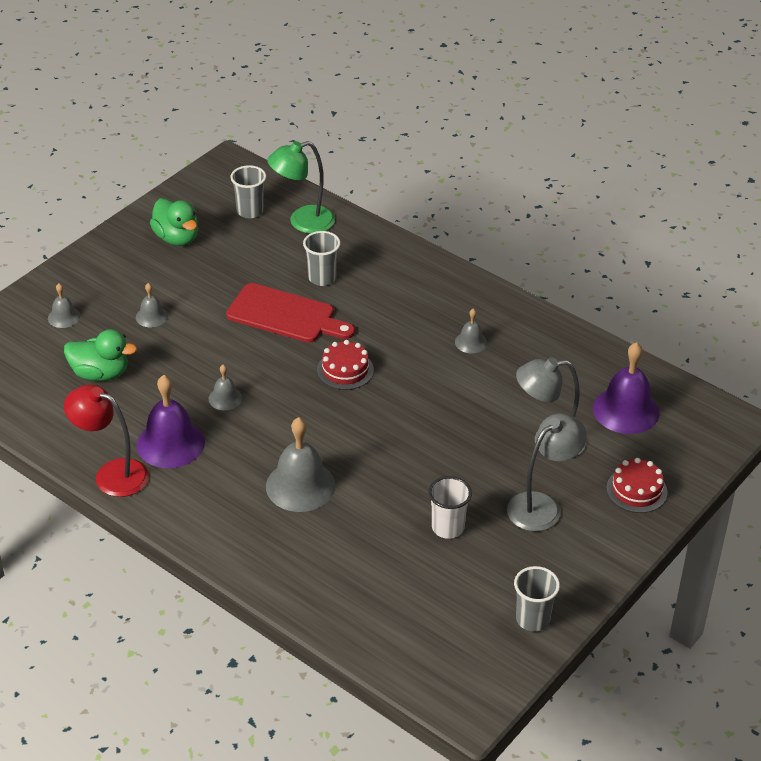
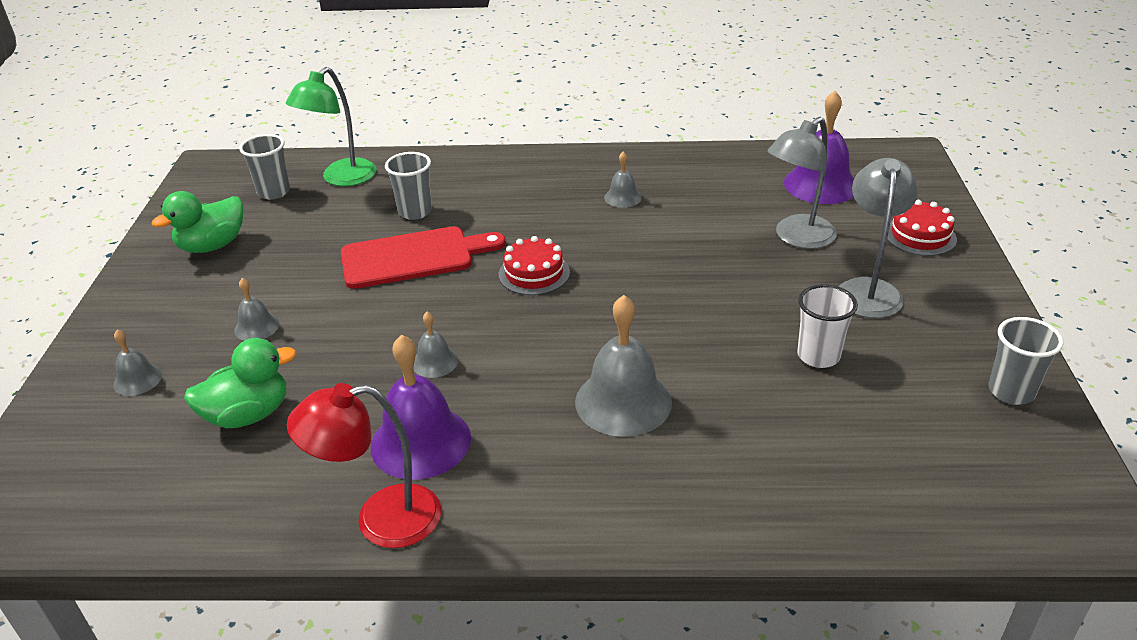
camera: 35 degrees left, 5 degrees down
green duck [150,198,198,246] -> green duck turned 120 degrees clockwise [152,191,243,253]

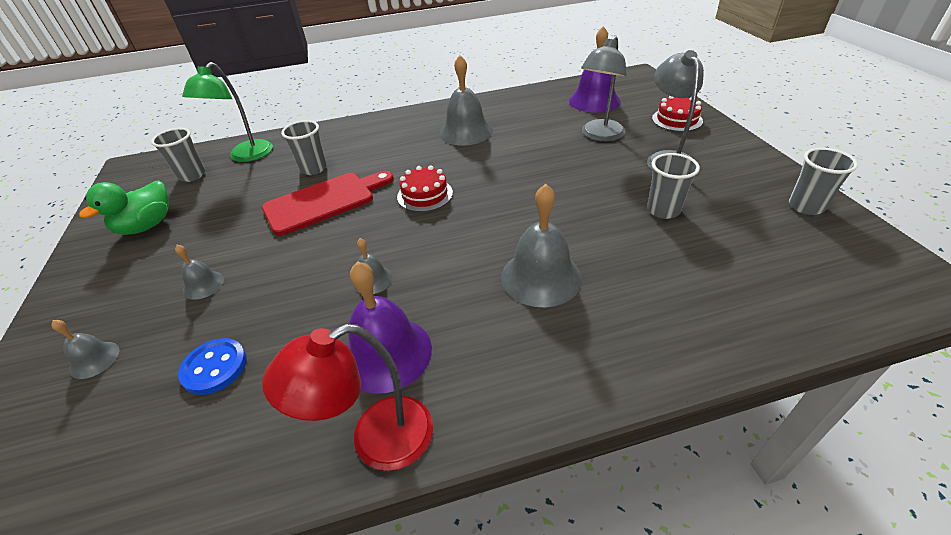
camera: 15 degrees left, 5 degrees up
green duck [184,338,296,429] -> blue button [178,338,247,395]
grey bell [604,152,642,208] -> grey bell [439,55,493,145], size x1.97
white cup [797,284,858,368] -> grey cup [647,153,700,219]

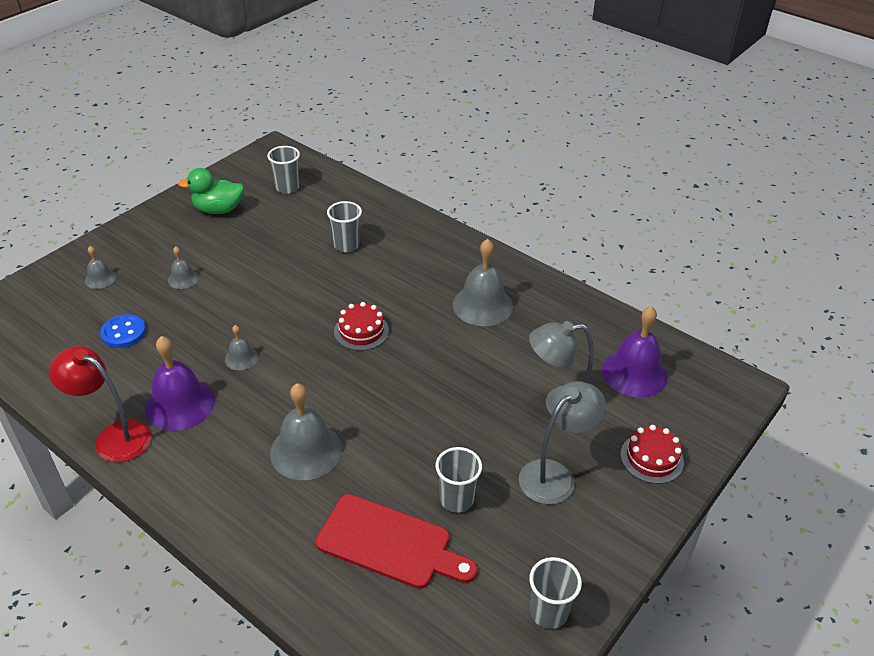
camera: 50 degrees right, 0 degrees up
green lamp [182,62,273,162] -> none
red cutting board [262,171,394,236] -> red cutting board moved to [316,494,478,589]

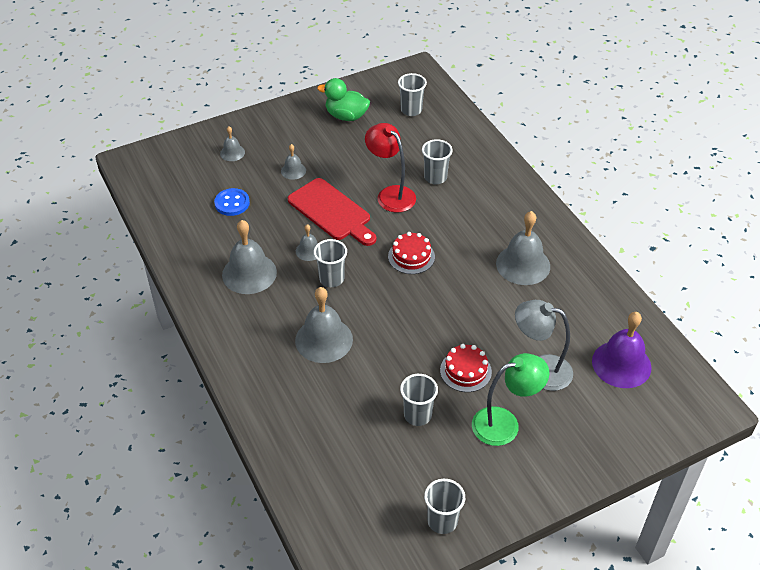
camera: 25 degrees right, 5 degrees up
red lamp [49,346,152,462] -> red lamp moved to [365,123,416,213]
purple bell [145,336,215,431] -> grey bell [222,220,277,294]
red cutting board [316,494,478,589] -> red cutting board moved to [288,178,376,246]
grey lamp [519,381,606,504] -> green lamp [472,353,550,446]
red cake [621,425,684,484] -> red cake moved to [440,344,492,392]
none -> grey cup [314,239,347,287]

